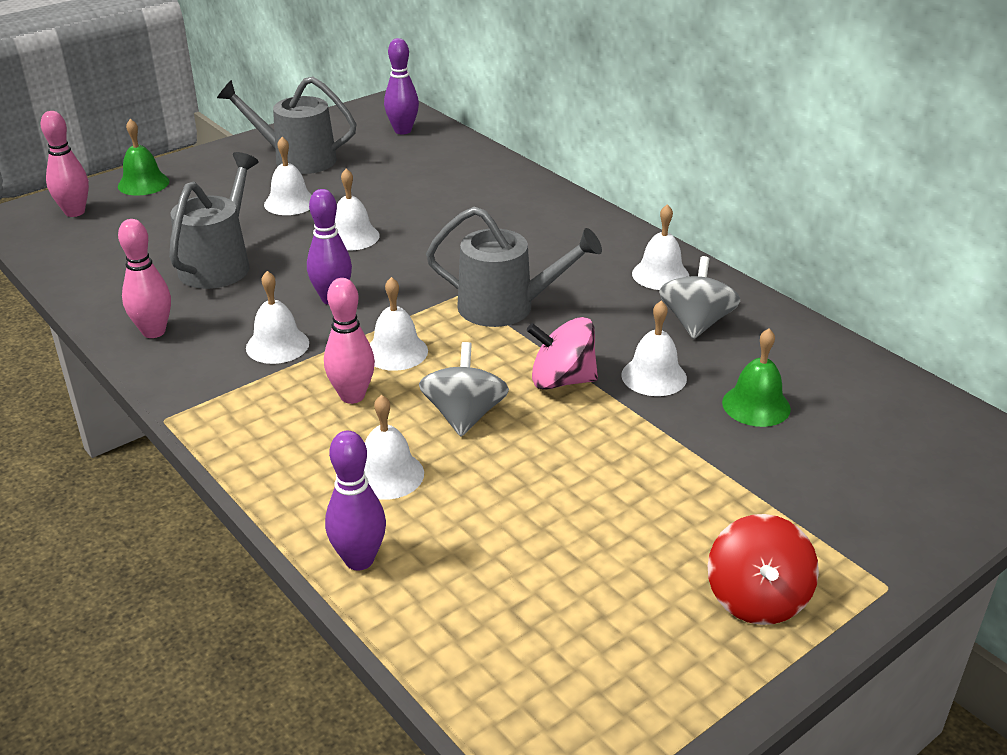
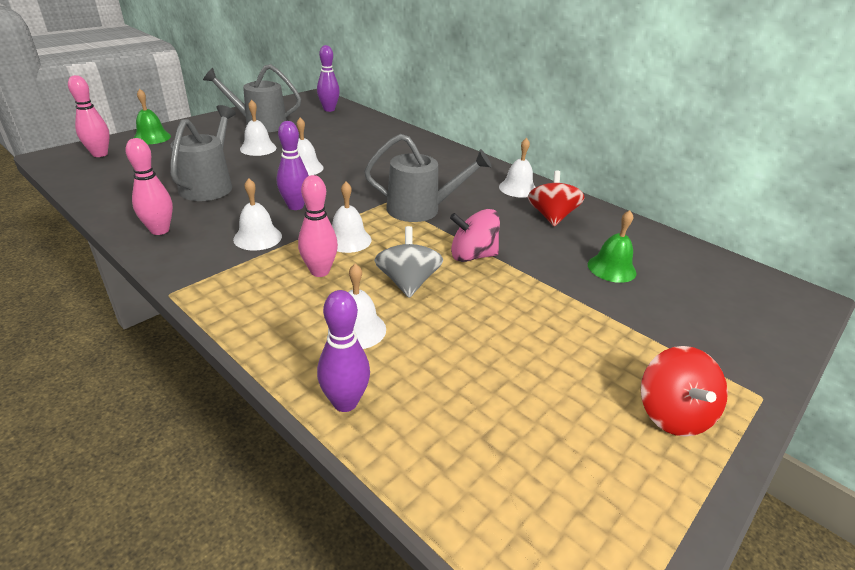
camera: 10 degrees left, 0 degrees up
white bell [621,300,687,396] -> none
grey spinning top [659,256,740,339] -> red spinning top [528,170,585,226]

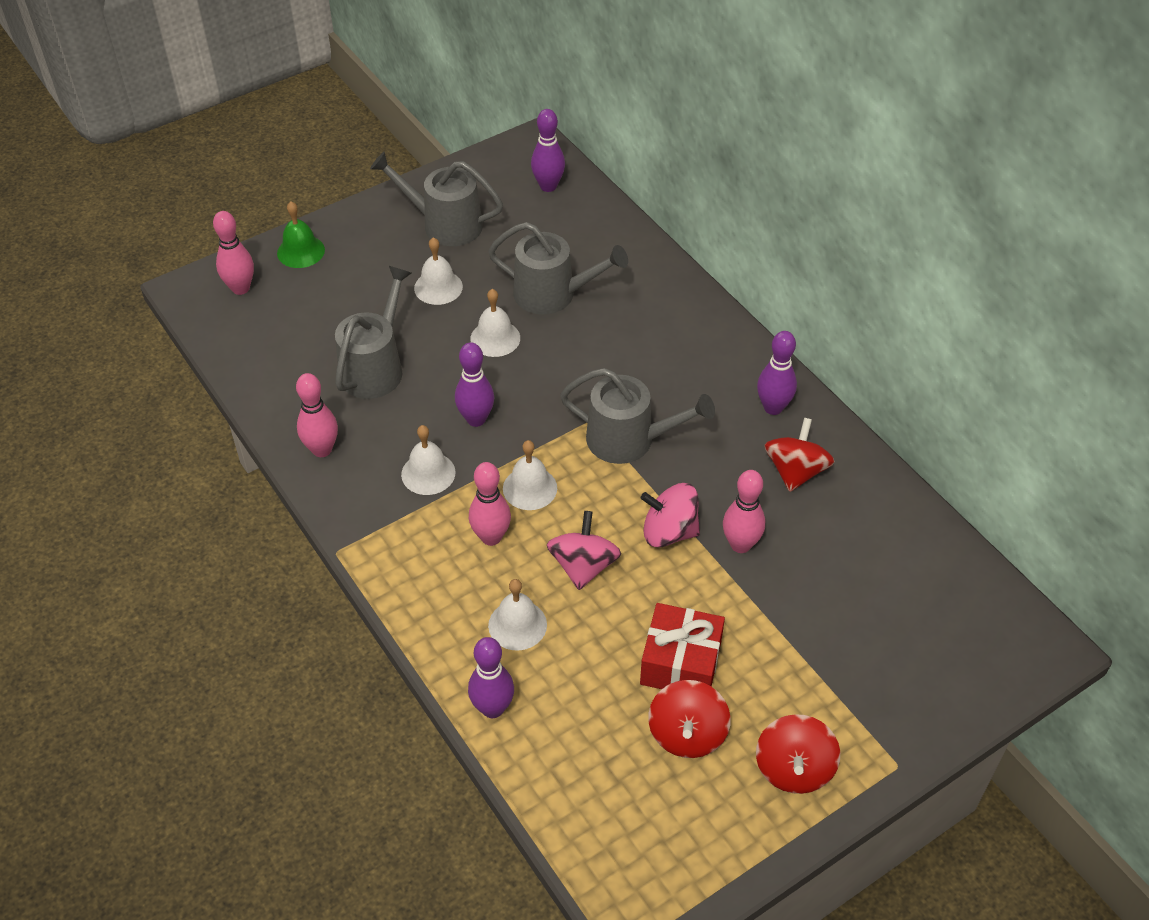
camera: 15 degrees right, 15 degrees up
grey spinning top [374,226,443,298] -> pink spinning top [547,511,621,590]
white bell [499,138,536,198] -> purple bowling pin [757,331,797,415]
green bell [588,210,637,283] -> none
none -> grey watering can [488,222,628,315]
none -> red gift [640,603,725,689]
none -> red spinning top [648,680,731,758]
none -> pink bowling pin [723,470,765,553]

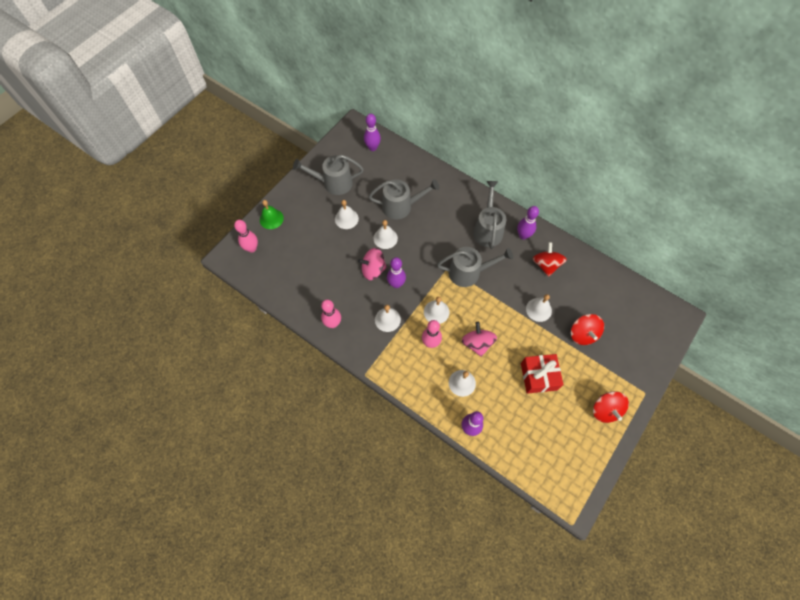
camera: 20 degrees left, 15 degrees up
grey watering can [335,266,411,399] -> grey watering can moved to [473,181,507,249]
pink spinning top [641,483,700,547] -> pink spinning top moved to [358,248,387,280]
red spinning top [648,680,731,758] -> red spinning top moved to [571,314,604,345]
pink bowling pin [723,470,765,553] -> white bell [526,294,552,322]

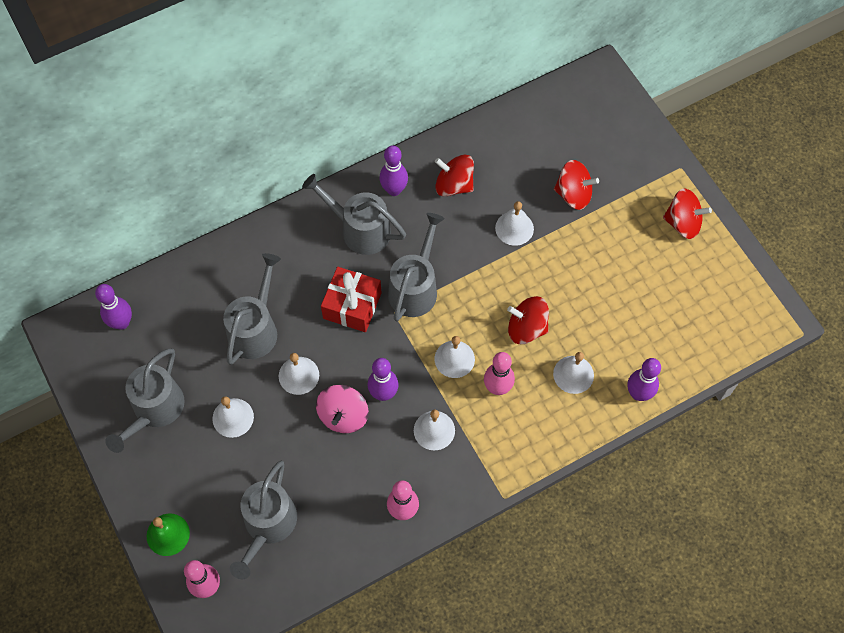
camera: 65 degrees left, 0 degrees up
pink spinning top [462,322,497,357] -> red spinning top [507,296,549,344]
red gift [521,354,564,394] -> red gift moved to [321,267,382,332]
none -> grey watering can [230,461,297,579]

